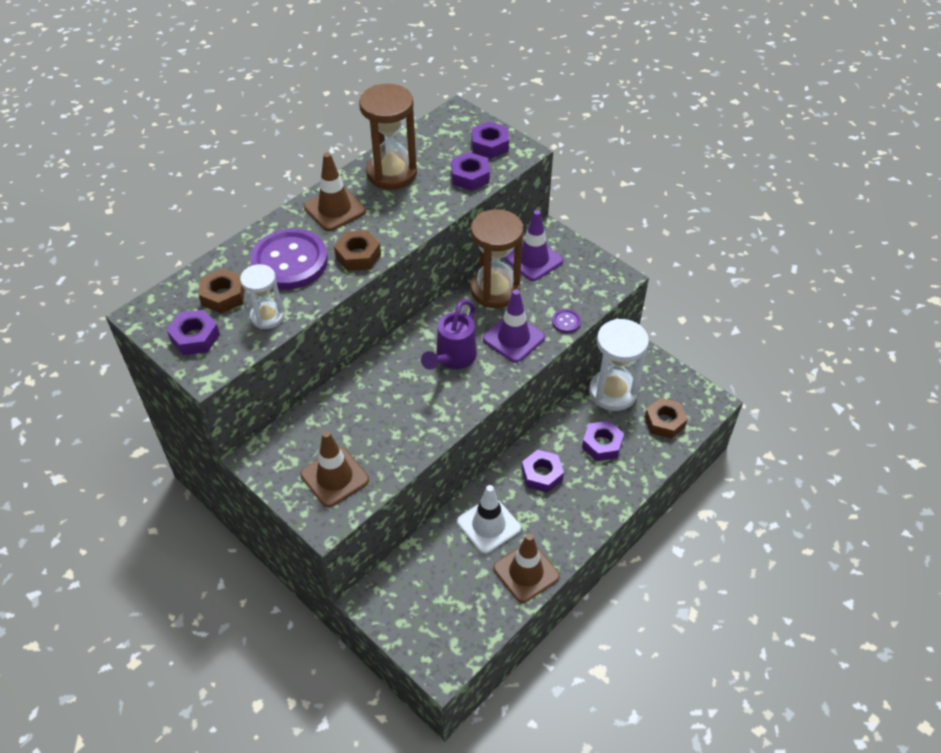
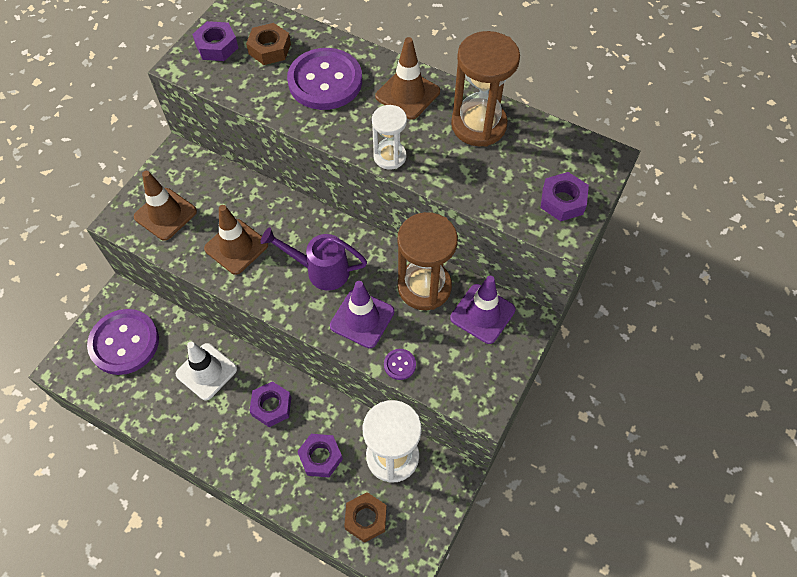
camera: 75 degrees right, 10 degrees up
white hourglass [240,264,284,329] -> white hourglass moved to [372,105,407,170]
brown nut [334,230,381,271] -> none
purple nut [451,152,490,191] -> none
brown traffic cone [493,534,559,603] -> brown traffic cone moved to [204,205,268,275]
none -> purple button [87,309,159,375]

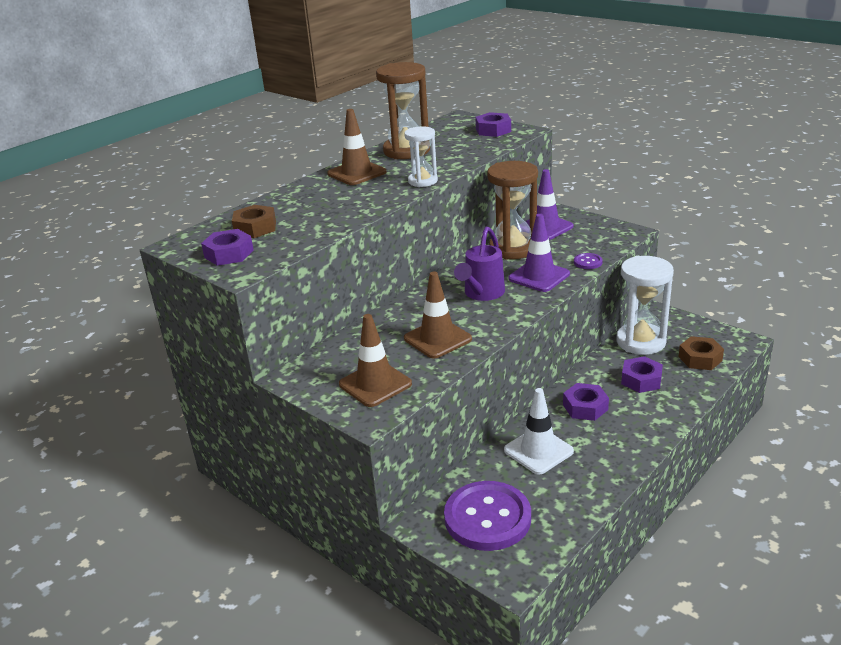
camera: 75 degrees left, 30 degrees down
purple button [287,48,362,110] -> none

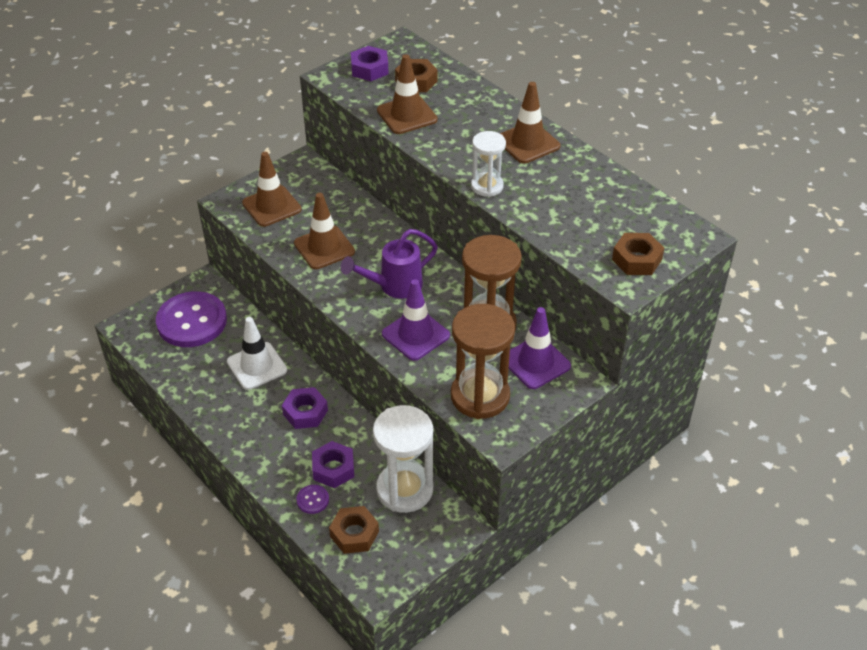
camera: 95 degrees right, 15 degrees up
brown hourglass [376,62,430,159] -> brown hourglass moved to [451,304,515,419]
purple watering can [454,227,505,301] -> purple watering can turned 60 degrees counterclockwise [341,229,438,299]
purple nut [475,112,511,137] -> brown nut [612,233,664,275]
purple button [574,253,603,269] -> purple button moved to [296,485,329,514]
none -> brown traffic cone [377,54,438,134]

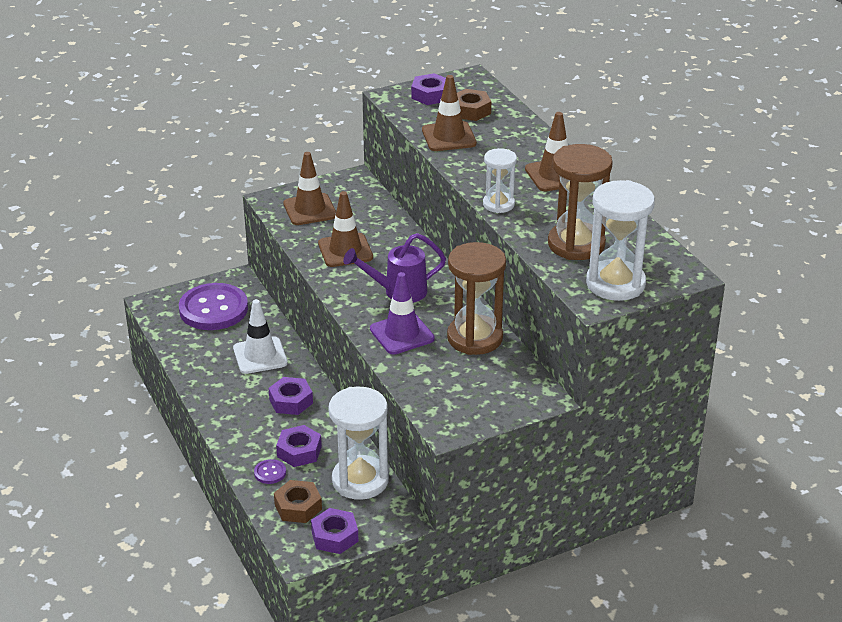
camera: 15 degrees right, 10 degrees down
brown hourglass [451,304,515,419] -> brown hourglass moved to [548,144,613,260]
purple traffic cone [509,307,571,389] -> none
brown nut [612,233,664,275] -> white hourglass [586,180,655,301]
none -> purple nut [311,508,359,554]

